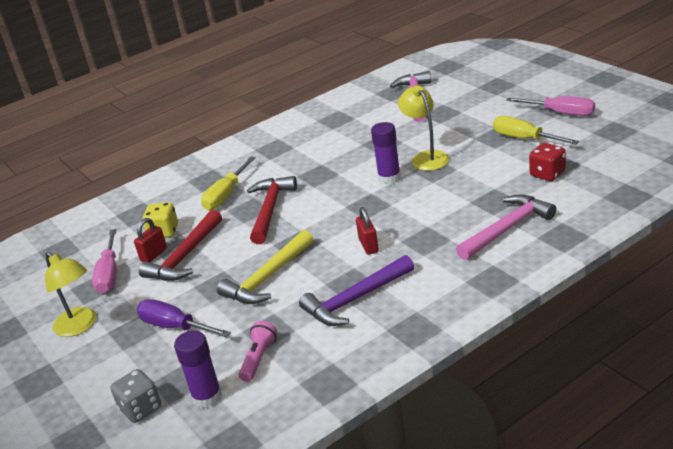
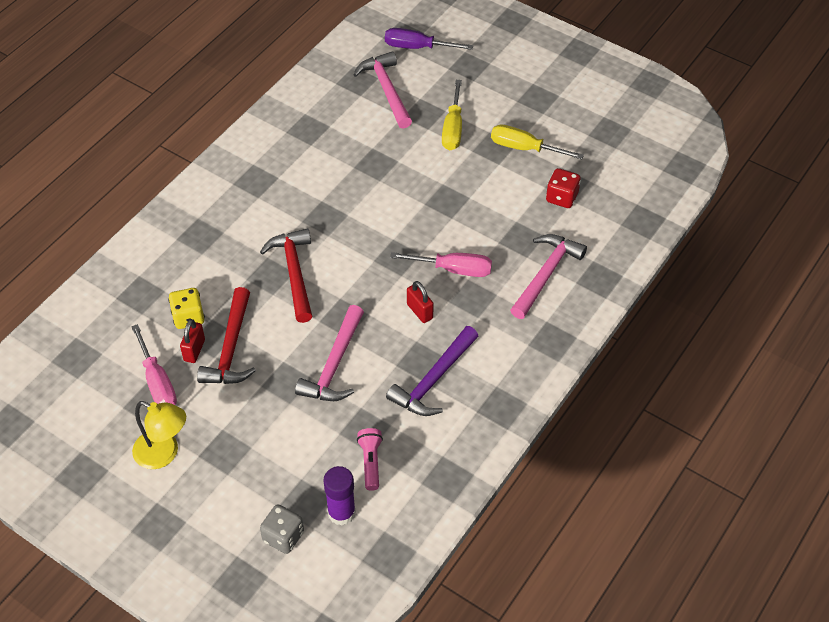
camera: 25 degrees left, 20 degrees up
purple screwdriver [137,299,231,338] -> purple screwdriver moved to [385,28,473,50]
yellow screwdriver [201,157,256,210] -> yellow screwdriver moved to [442,80,462,150]
yellow hammer [217,230,313,304] -> pink hammer [295,305,364,401]
purple glue stick [371,122,401,184] -> none
yellow lamp [398,85,449,171] -> none
pink screwdriver [506,96,595,116] -> pink screwdriver moved to [390,252,492,277]

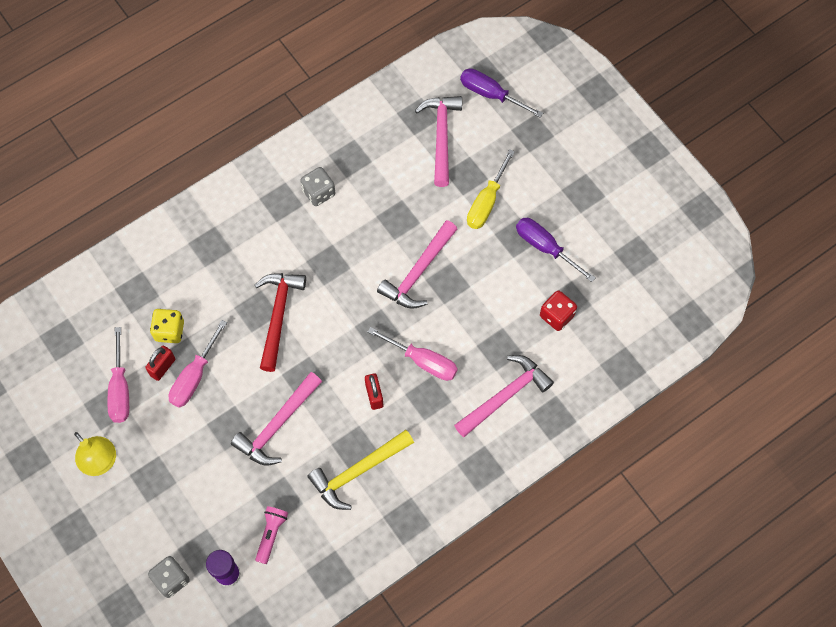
camera: 20 degrees right, 15 degrees up
red hammer [197,287,256,384] -> pink screwdriver [168,320,227,408]
purple hammer [386,326,478,416] -> yellow hammer [308,430,414,510]
yellow screwdriver [491,125,584,159] -> purple screwdriver [516,218,596,282]
none -> grey dice [300,167,335,206]
none -> pink hammer [377,220,457,309]

